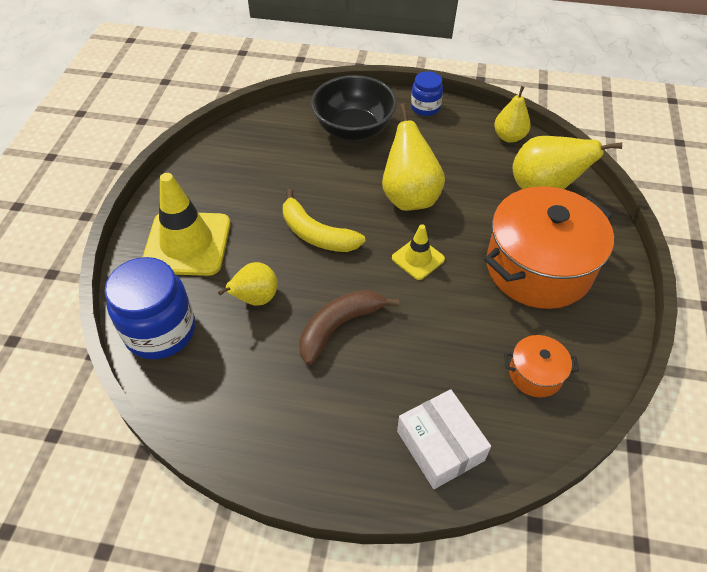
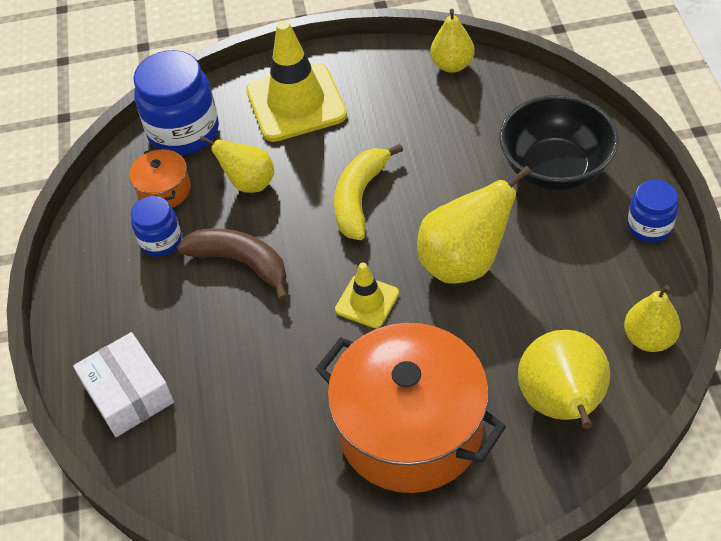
camera: 75 degrees right, 0 degrees up
white box [397,389,491,489] -> white box turned 75 degrees counterclockwise [73,332,174,437]
orange pot [504,335,579,397] -> orange pot moved to [129,147,191,208]
none -> blue jar [131,196,182,257]
none -> yellow pear [430,9,475,73]

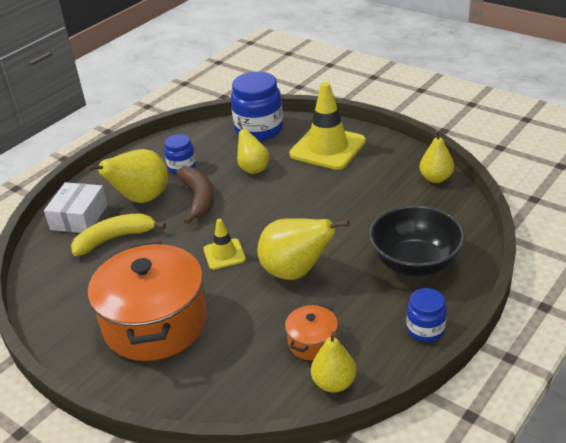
camera: 45 degrees right, 15 degrees down
orange pot [129,147,191,208] -> orange pot moved to [285,304,338,360]
yellow banana [334,144,403,240] -> yellow banana moved to [71,213,166,256]
yellow pear [518,330,610,429] -> yellow pear moved to [86,149,168,203]

